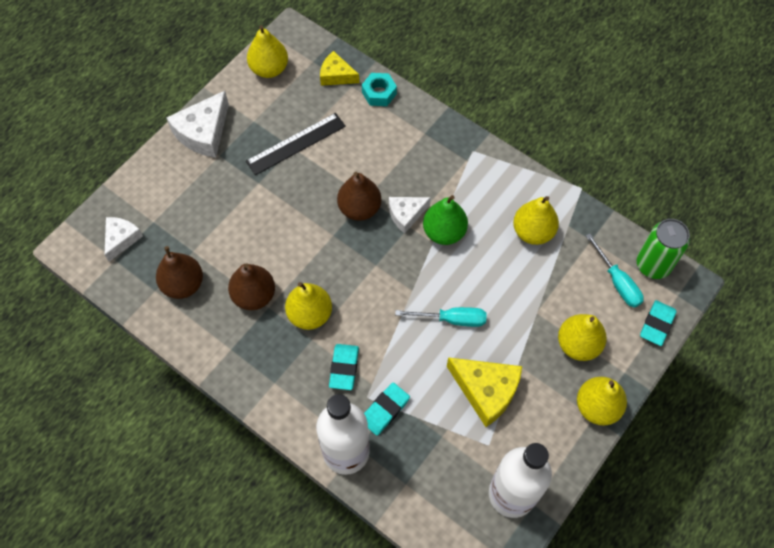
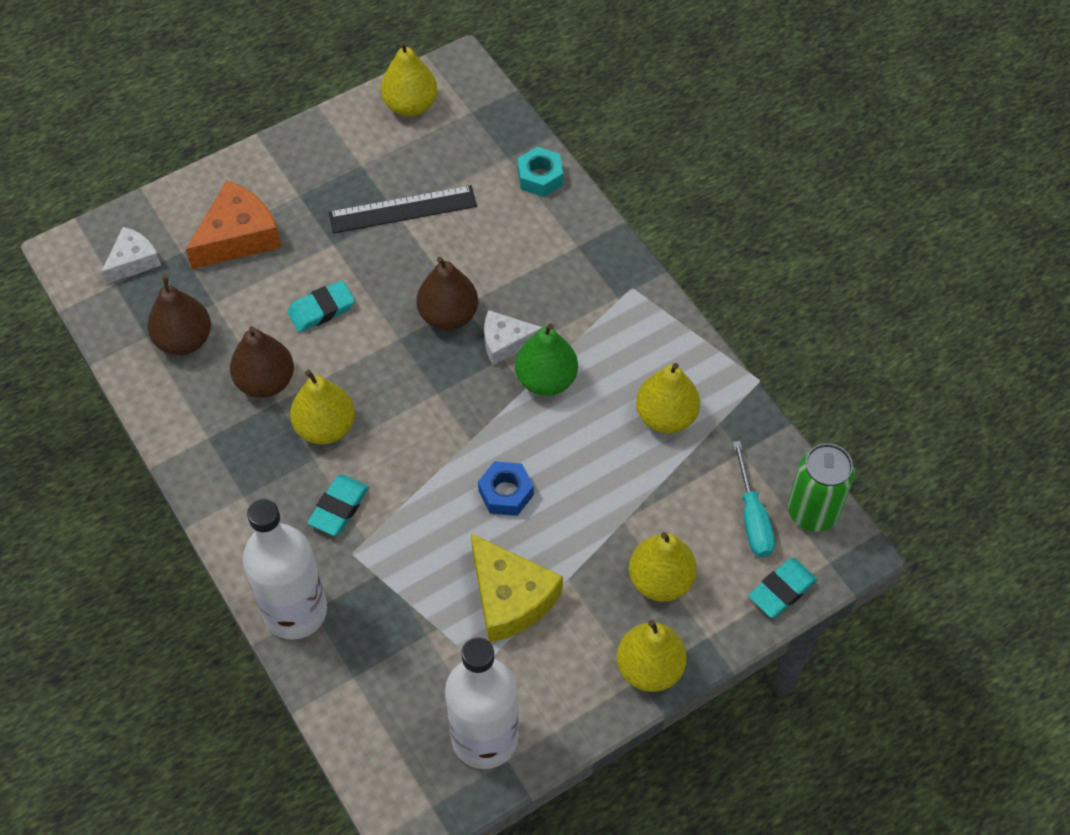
camera: 20 degrees right, 5 degrees down
white cheese [166,91,229,158] -> none
yellow cheese [320,51,359,86] -> none
turquoise eraser [364,382,410,436] -> turquoise eraser moved to [287,280,355,332]
turquoise screwdriver [395,307,487,327] -> blue nut [478,461,534,516]
none -> orange cheese [186,180,282,269]

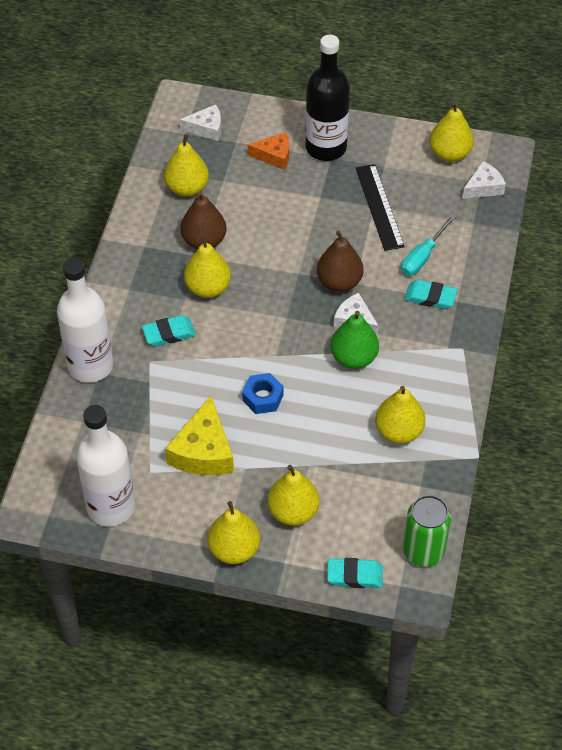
camera: 45 degrees right, 5 degrees down
brown pear [147,276,211,355] -> yellow pear [164,134,209,197]
orange cheese [186,180,282,269] -> orange cheese [248,132,289,170], size x0.62
turquoise eraser [287,280,355,332] -> turquoise eraser moved to [405,280,458,309]
black ruler [329,185,477,233] -> black ruler turned 45 degrees clockwise [356,164,405,251]
turquoise nut [518,147,563,197] -> none
turquoise screwdriver [733,441,775,557] -> turquoise screwdriver moved to [401,215,456,276]
none -> black bottle [305,35,350,161]
none -> white cheese [462,161,506,199]

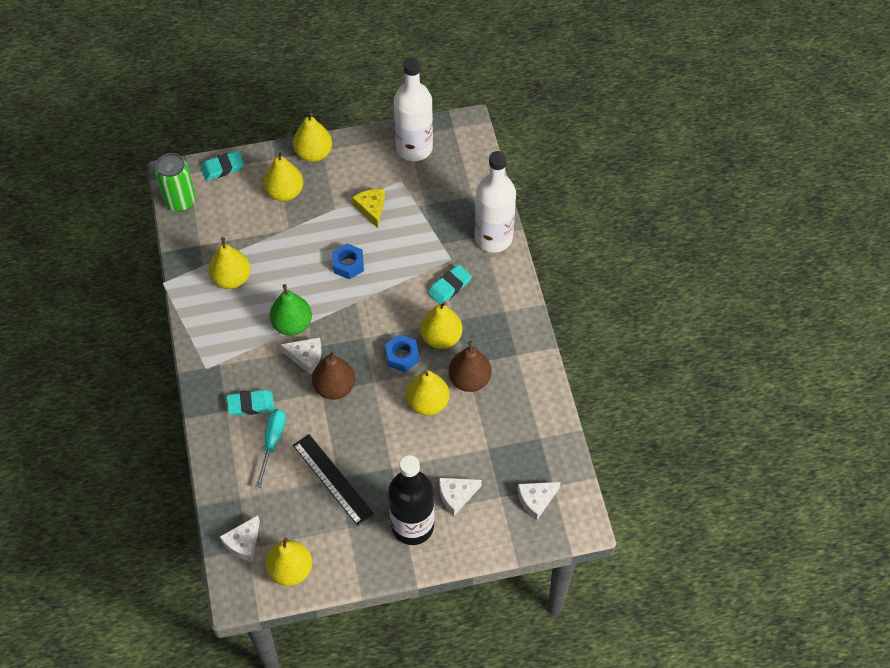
camera: 155 degrees right, 5 degrees up
yellow pear [164,134,209,197] -> yellow pear moved to [406,370,450,415]
yellow cheese [165,396,234,475] -> yellow cheese [352,189,385,228], size x0.62
orange cheese [248,132,289,170] -> white cheese [439,478,482,516]
none -> blue nut [385,334,419,372]

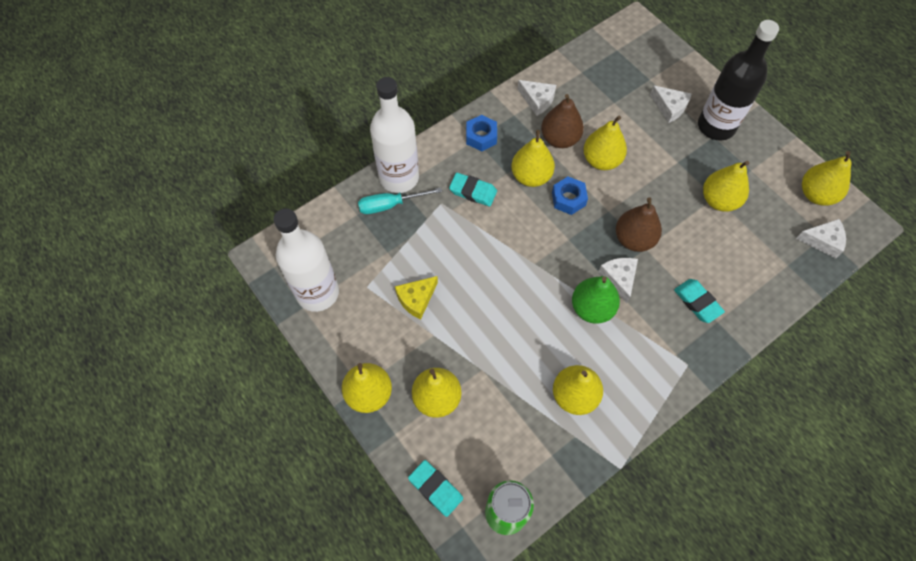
camera: 115 degrees left, 5 degrees up
turquoise screwdriver [256,409,286,488] -> turquoise screwdriver moved to [358,187,442,214]
black ruler [293,434,374,526] -> yellow pear [703,161,749,211]
blue nut [332,243,364,279] -> blue nut moved to [466,115,497,152]
white cheese [518,482,561,521] -> white cheese moved to [518,80,556,116]

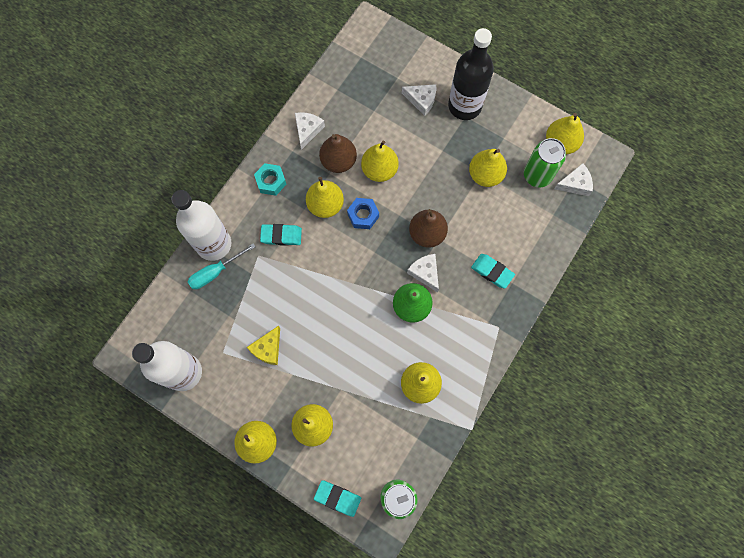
camera: 20 degrees left, 10 degrees up
blue nut [466,115,497,152] -> turquoise nut [254,163,287,196]
white cheese [518,80,556,116] -> white cheese turned 90 degrees counterclockwise [295,112,325,150]
none -> green can [524,138,566,188]

